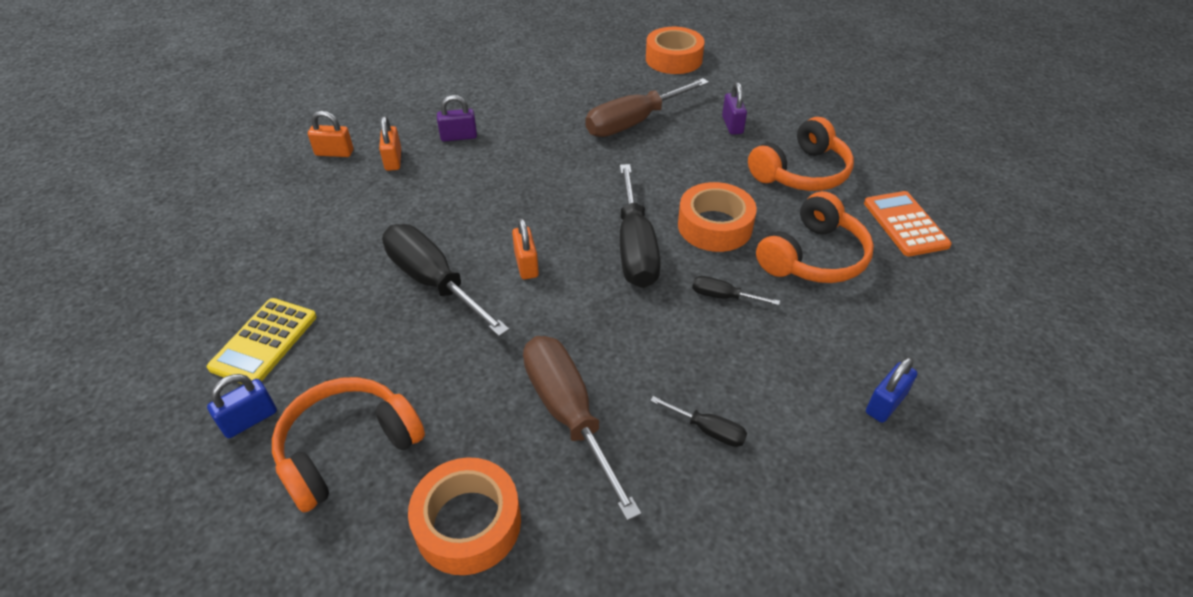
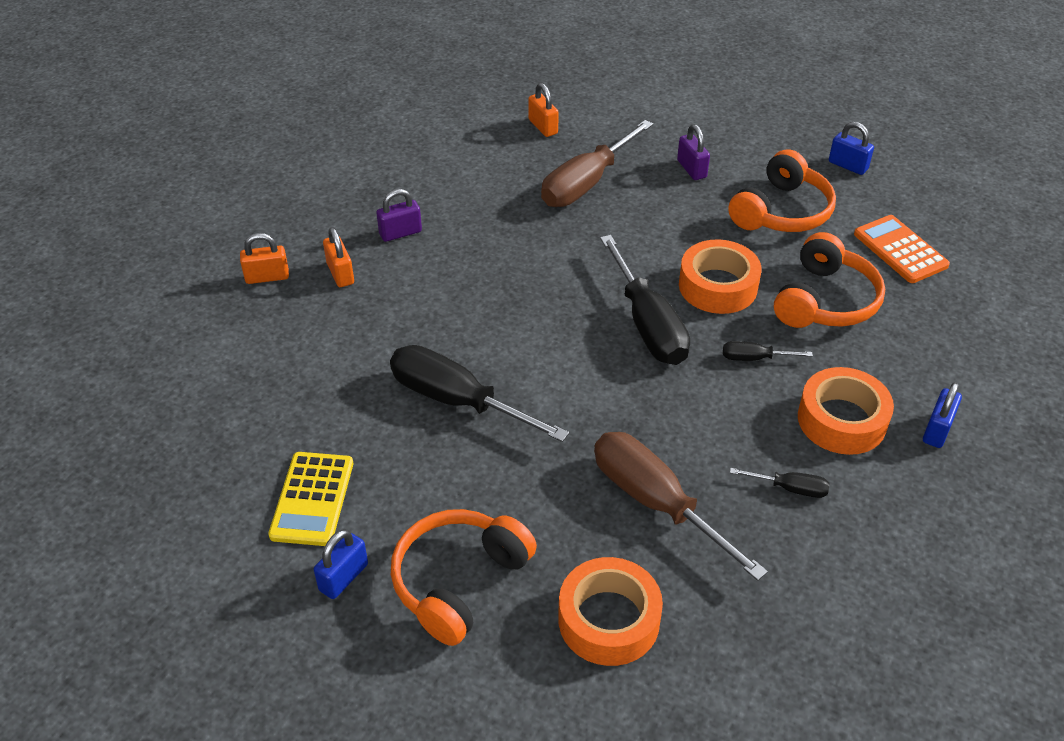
camera: 15 degrees left, 0 degrees up
orange padlock [512,218,539,279] -> orange padlock moved to [528,83,559,137]
orange tape [646,27,705,74] -> orange tape moved to [798,367,894,455]
none -> blue padlock [829,122,874,175]

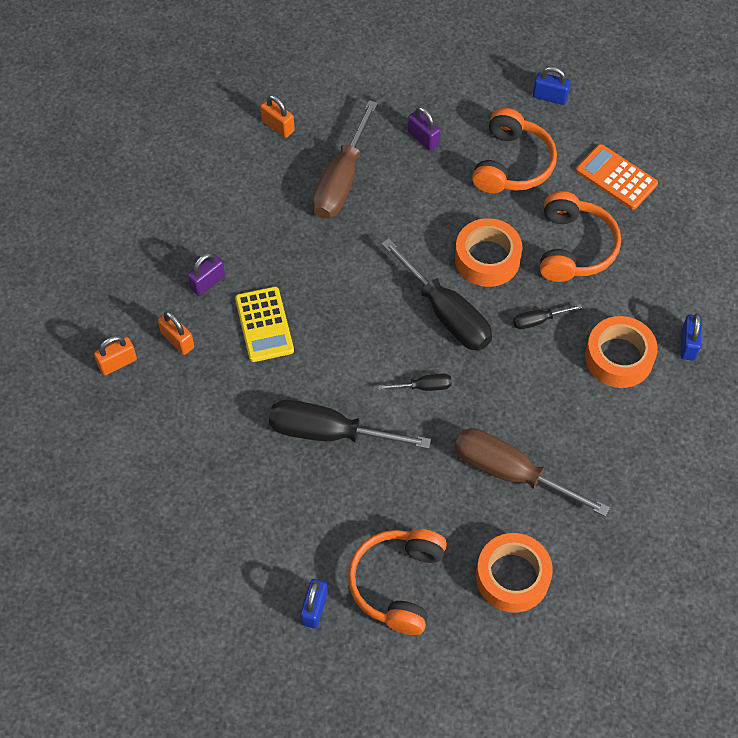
camera: 20 degrees left, 15 degrees up
yellow calculator [268,452,353,546] -> yellow calculator moved to [235,287,294,362]
black screwdriver [730,468,830,498] -> black screwdriver moved to [378,373,452,391]

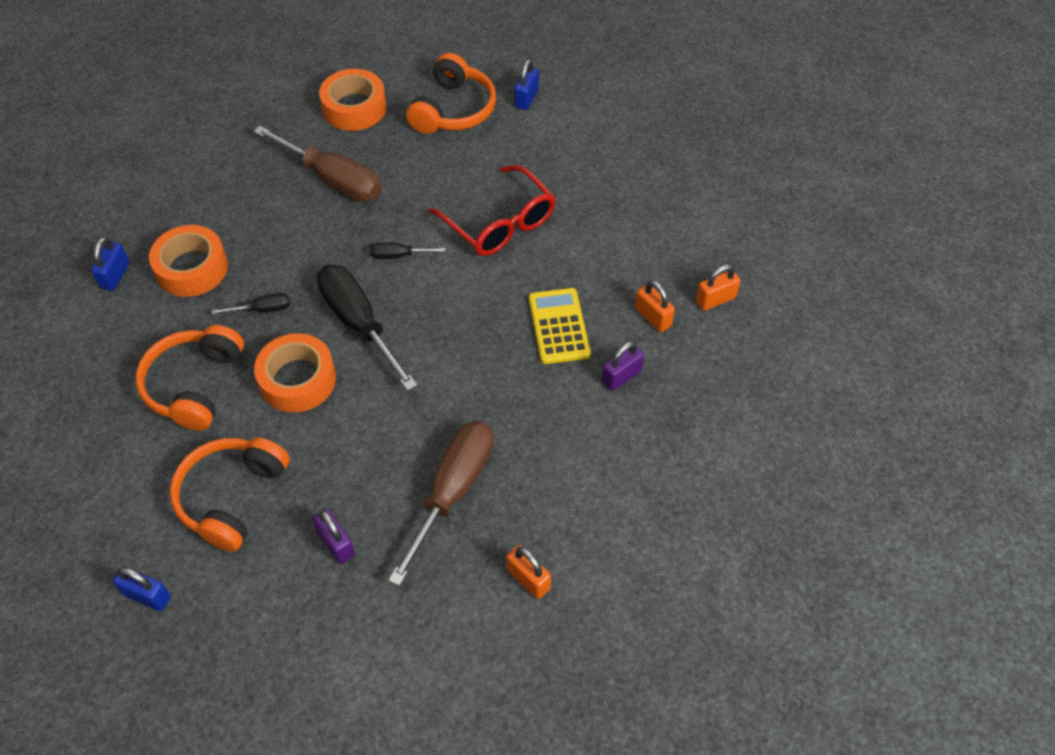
camera: 175 degrees left, 5 degrees down
black screwdriver [269,400,431,449] -> red glasses [429,165,556,256]
orange calculator [576,144,658,210] -> none

